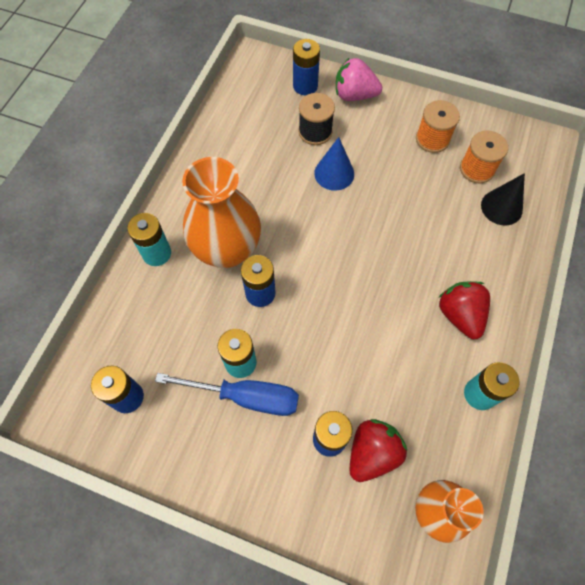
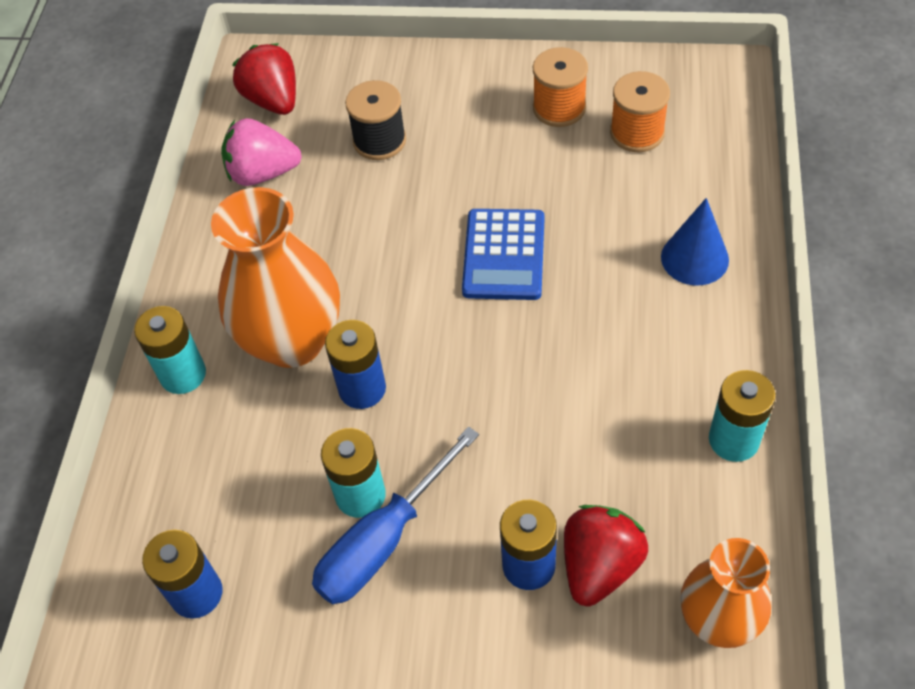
camera: 10 degrees left, 10 degrees down
blue screwdriver [155,373,299,416] -> blue screwdriver turned 135 degrees clockwise [312,427,479,604]
blue battery [293,39,320,95] -> none
blue cone [314,137,354,191] -> blue cone moved to [661,198,729,286]
pink strawberry [336,58,382,101] -> pink strawberry moved to [221,118,302,186]
red strawberry [438,281,490,339] -> red strawberry moved to [232,43,296,115]
black cone [481,173,525,225] -> none
none -> blue calculator [462,209,545,300]

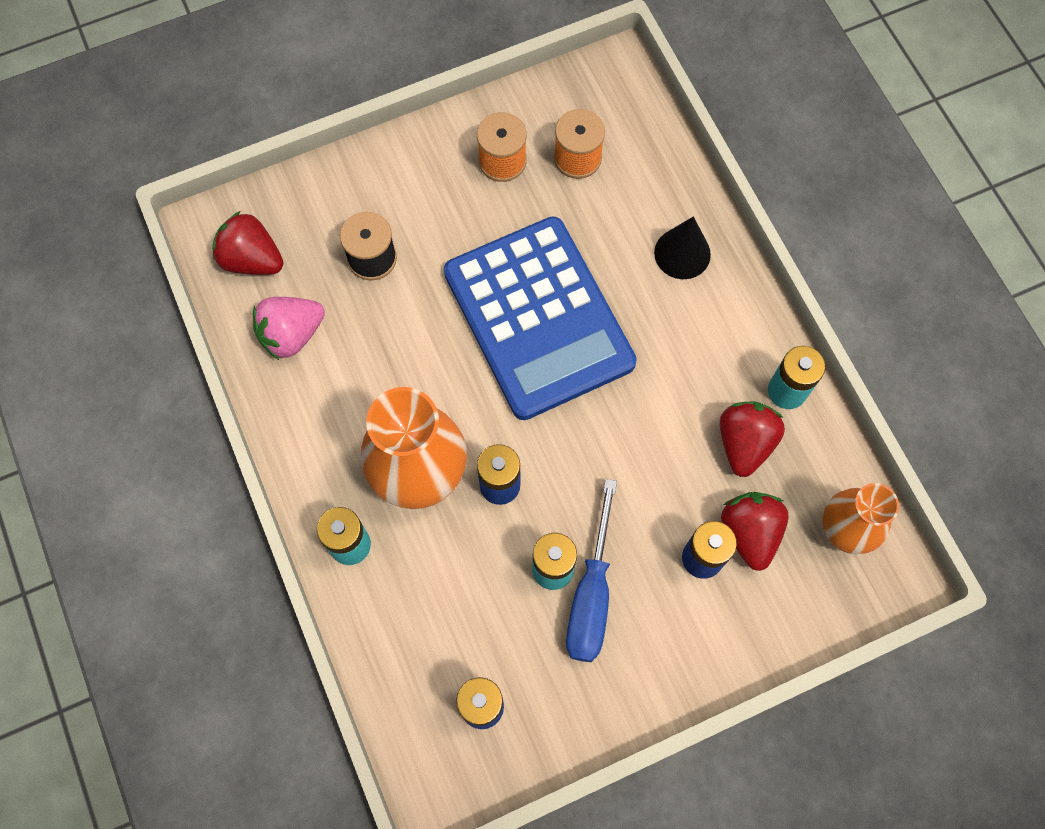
camera: 35 degrees left, 15 degrees up
blue calculator [462,209,545,300] -> blue calculator [444,216,637,420], size x1.96
blue cone [661,198,729,286] -> black cone [654,216,711,279]
none -> red strawberry [720,402,785,477]

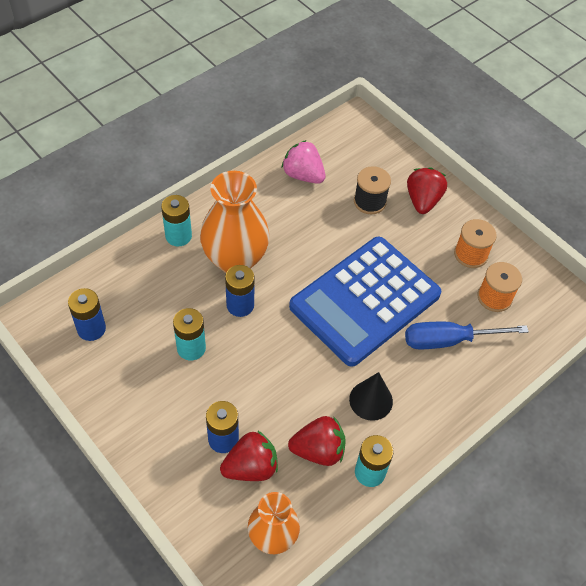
camera: 70 degrees right, 15 degrees down
red strawberry [212,211,283,275] -> red strawberry moved to [407,167,447,214]
blue screwdriver [566,479,617,662] -> blue screwdriver moved to [405,322,529,349]
black cone [654,216,711,279] -> black cone moved to [349,372,393,421]

